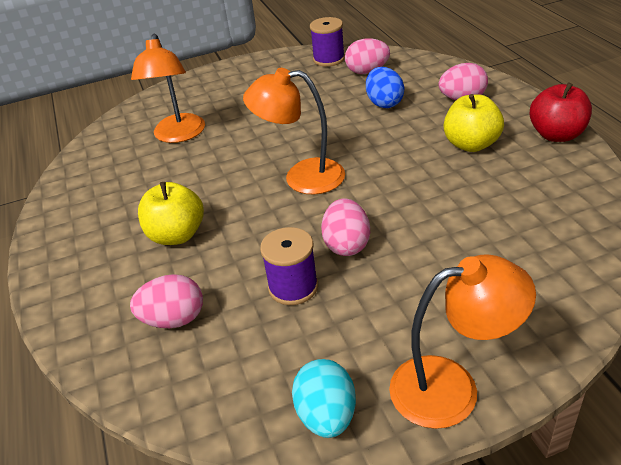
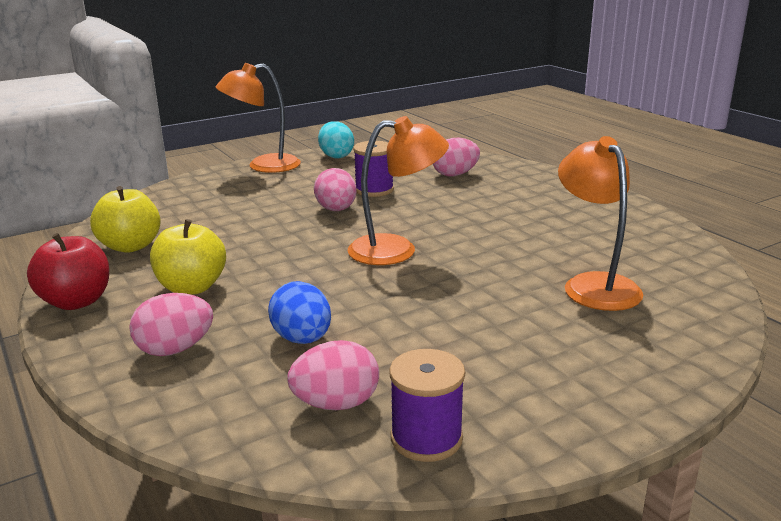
camera: 165 degrees right, 15 degrees down
yellow apple [138,182,204,245] -> yellow apple moved to [90,186,161,253]

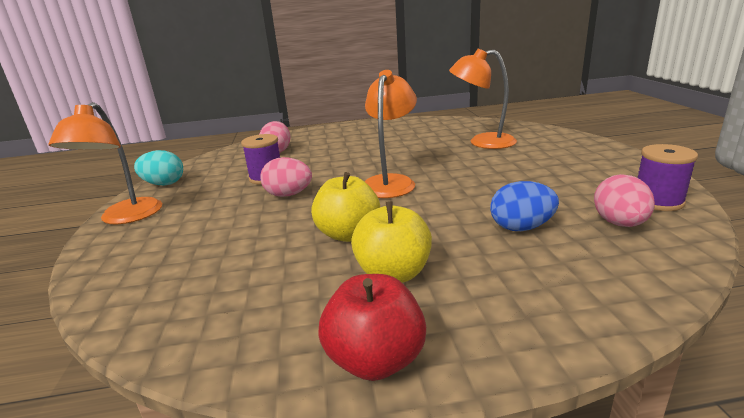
camera: 65 degrees left, 0 degrees up
yellow apple [90,186,161,253] -> yellow apple moved to [311,172,380,242]
pink egg [129,293,213,356] -> none

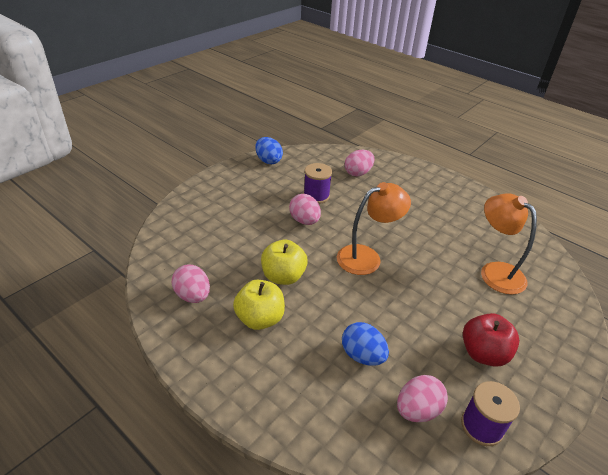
camera: 45 degrees right, 15 degrees up
orange lamp [48,102,162,224] -> none
turquoise egg [134,150,183,185] -> blue egg [255,137,283,164]
red apple [318,274,426,381] -> red apple moved to [463,313,519,367]
none -> pink egg [172,265,210,303]

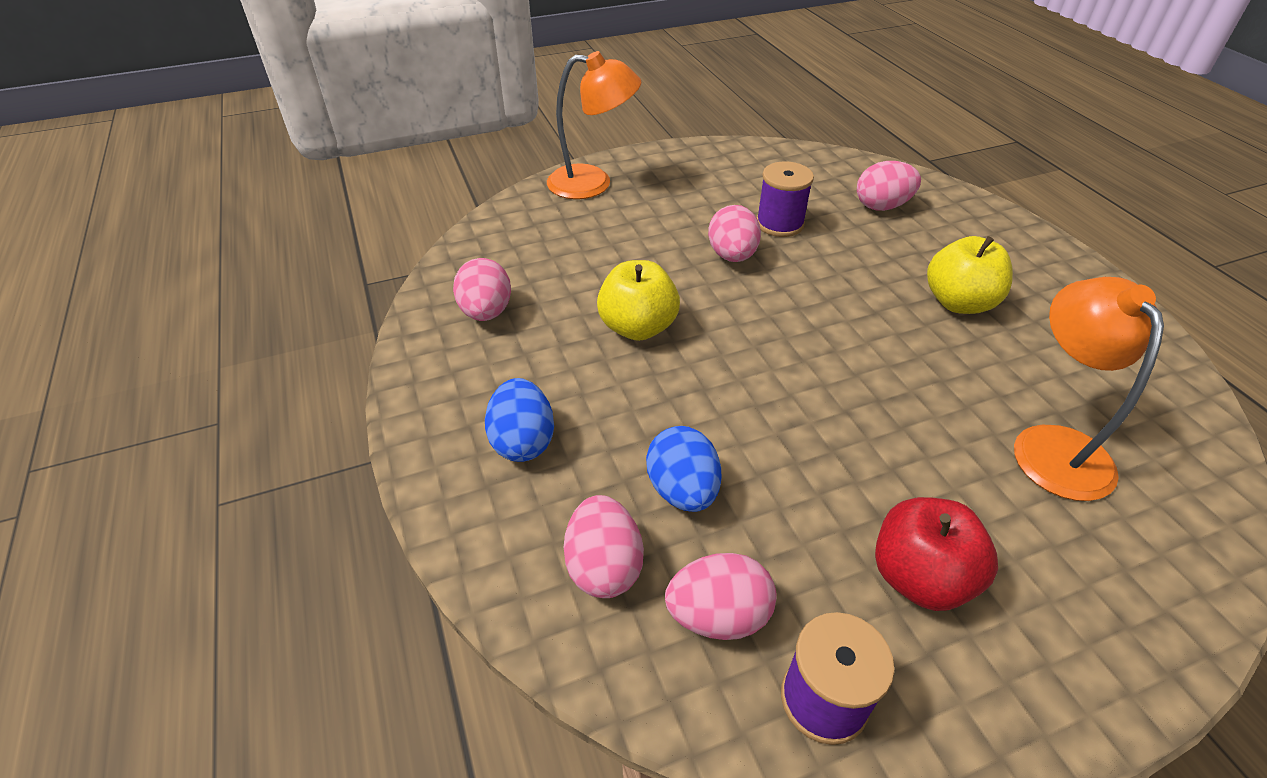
camera: 30 degrees right, 5 degrees up
yellow apple [233,280,285,330] -> yellow apple moved to [927,236,1013,314]
blue egg [255,137,283,164] -> blue egg moved to [485,378,554,462]
orange lamp [337,182,411,275] -> orange lamp moved to [547,51,642,199]
none -> pink egg [564,495,644,598]

